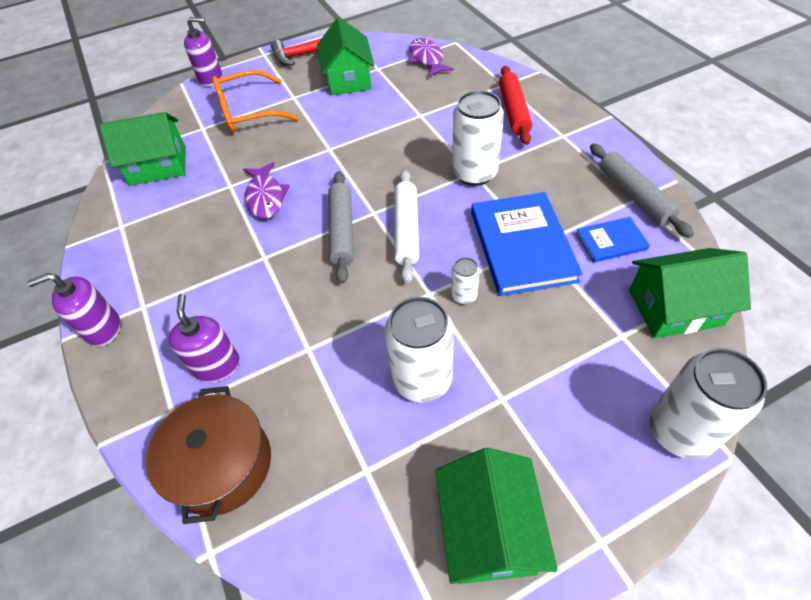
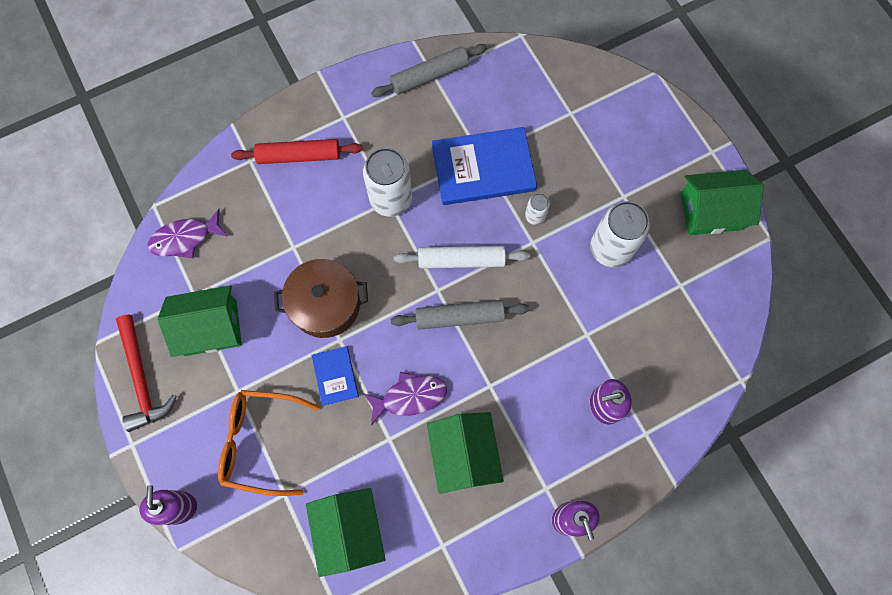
camera: 95 degrees left, 20 degrees up
brown pot [146,386,271,524] -> brown pot moved to [274,259,368,338]
orange glasses [212,70,299,133] -> orange glasses turned 120 degrees clockwise [218,390,320,496]
blue book [576,217,650,263] -> blue book moved to [312,346,359,406]
green house [629,248,751,338] -> green house moved to [427,412,504,494]
white can [649,348,767,460] -> none

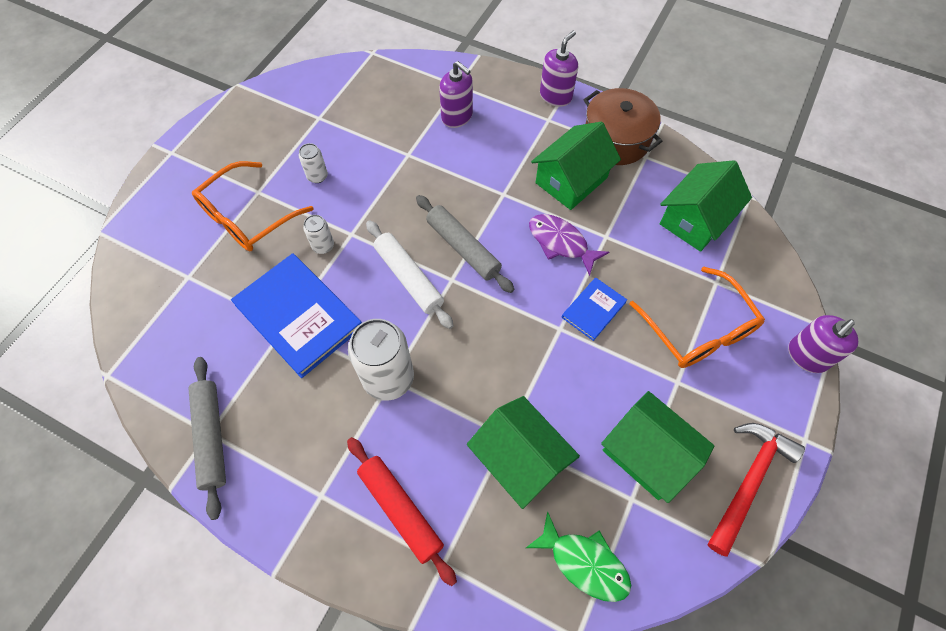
camera: 125 degrees left, 10 degrees down
purple fish [148,209,227,258] -> green fish [526,511,631,602]
brown pot [274,259,368,338] -> brown pot moved to [584,88,662,165]
grey rolling pin [371,44,487,97] -> grey rolling pin turned 45 degrees clockwise [189,357,226,520]
white can [590,201,650,267] -> white can [299,143,328,183], size x0.48
green house [680,170,764,235] -> green house moved to [467,396,580,509]
none -> orange glasses [192,161,314,251]

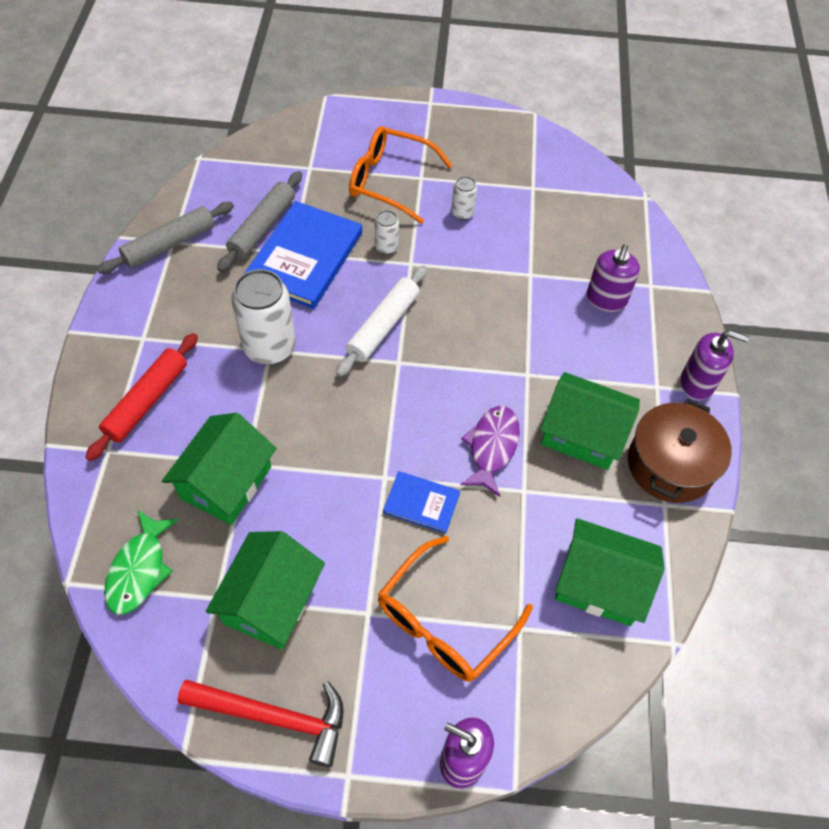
camera: 65 degrees right, 5 degrees down
grey rolling pin [416,195,514,293] -> grey rolling pin moved to [217,171,302,272]

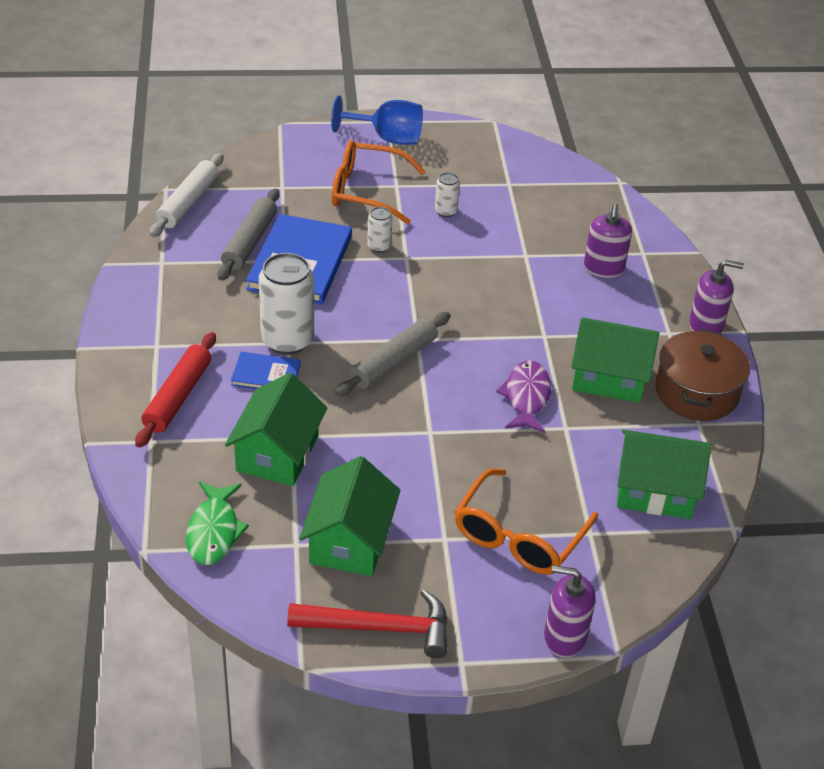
camera: 10 degrees left, 15 degrees down
grey rolling pin [97,202,234,274] -> grey rolling pin moved to [335,312,450,396]
white rolling pin [336,266,427,377] -> white rolling pin moved to [150,153,224,237]
blue book [383,471,460,534] -> blue book moved to [231,352,301,389]
none -> blue goblet [331,96,423,145]

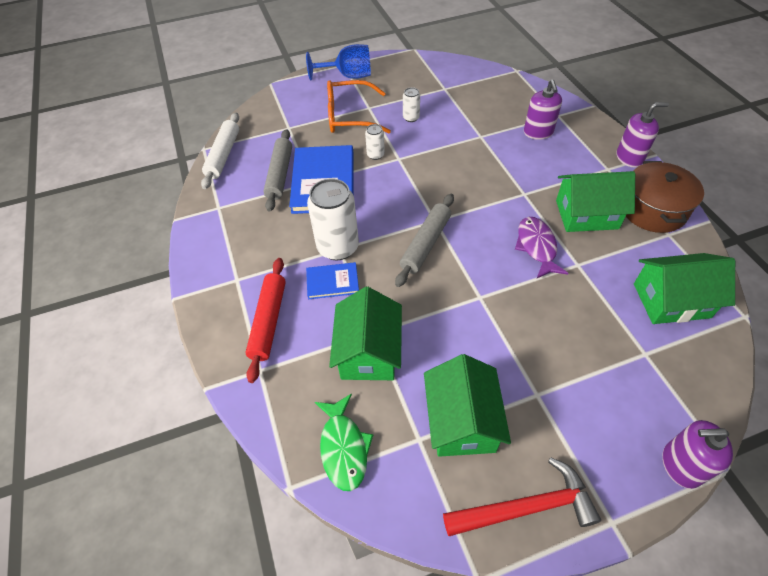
camera: 10 degrees left, 10 degrees up
orange glasses [455,468,598,575] -> none

